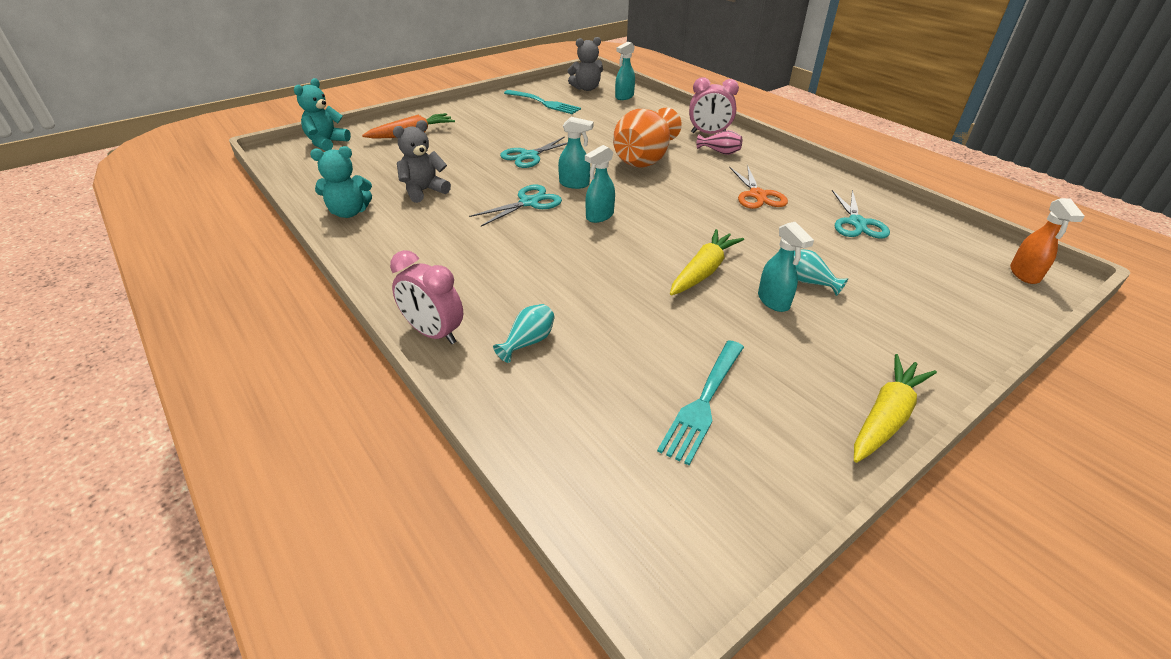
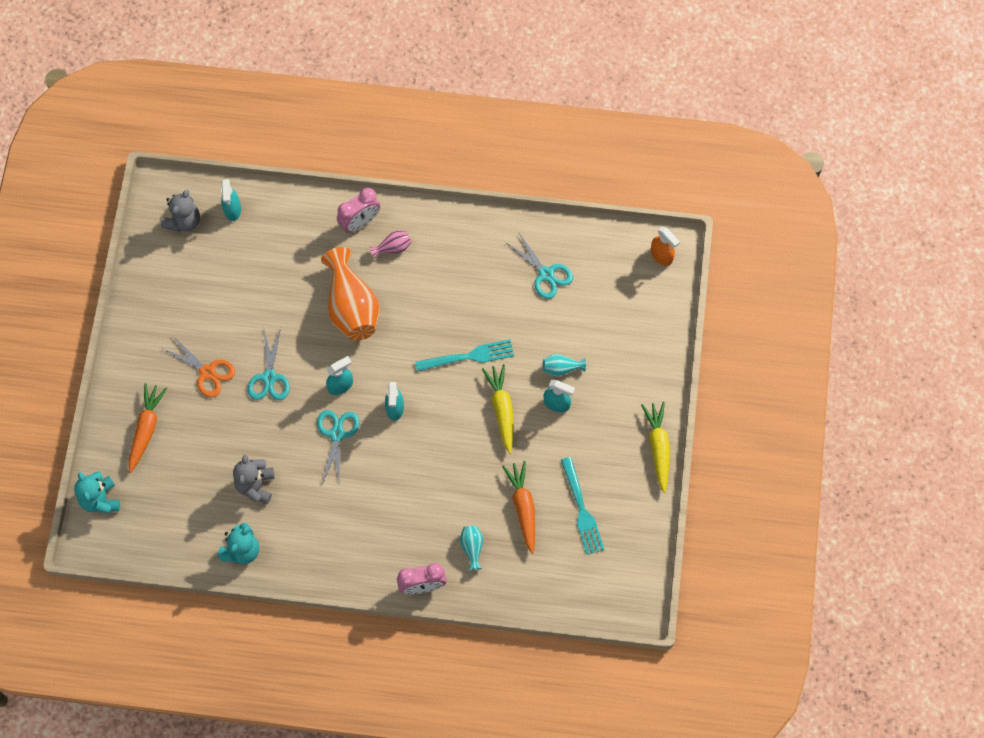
camera: 45 degrees left, 30 degrees up
turquoise fork [504,90,581,114] -> turquoise fork moved to [415,339,514,372]
orange scissors [729,165,788,209] -> orange scissors moved to [163,336,235,397]
none -> orange carrot [502,461,535,554]

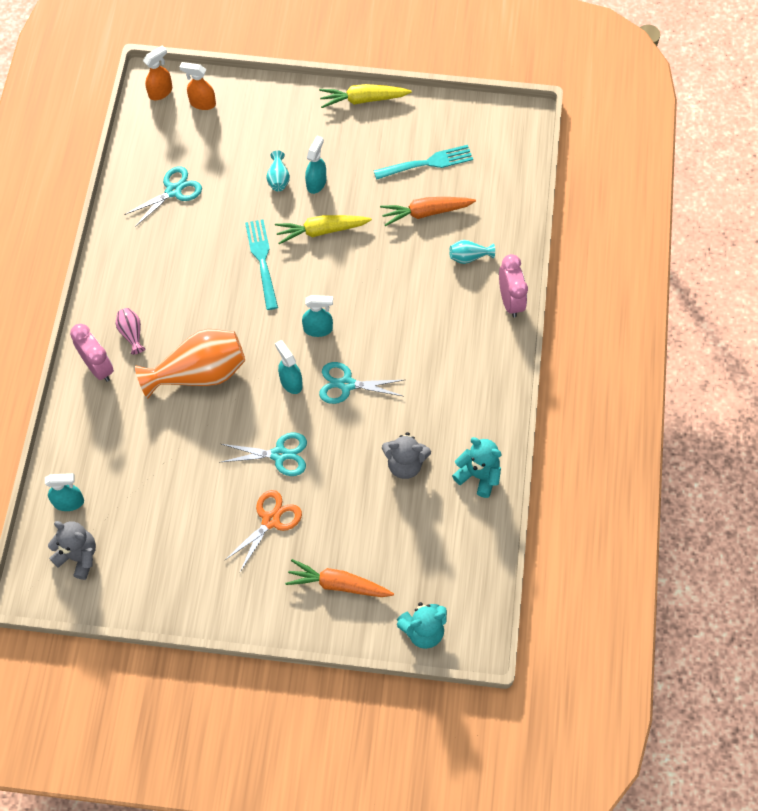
camera: 90 degrees left, 5 degrees down
none -> orange spray bottle [180,62,216,110]

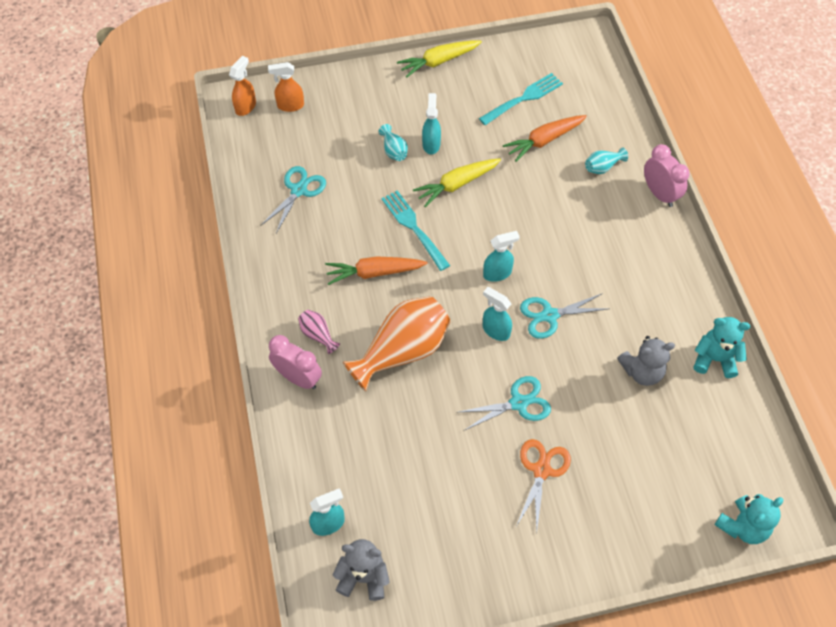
camera: 20 degrees left, 5 degrees down
orange carrot [285,559,394,597] -> orange carrot moved to [325,257,428,285]

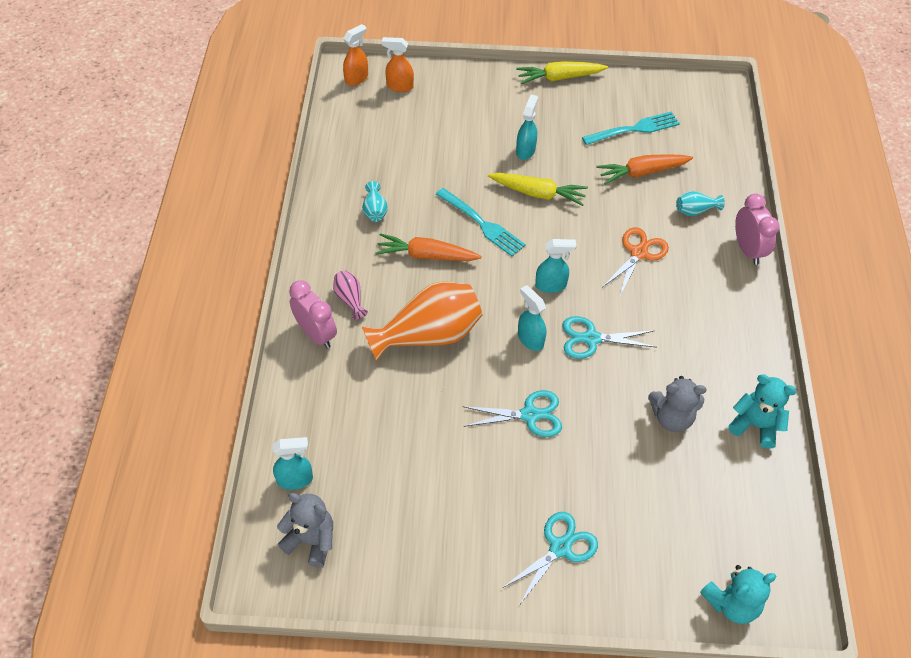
camera: 15 degrees right, 5 degrees down
turquoise scissors [260,166,326,233] -> turquoise scissors moved to [501,512,598,604]
turquoise vase [378,124,408,161] -> turquoise vase moved to [362,181,388,222]
turquoise fork [381,190,450,271] -> turquoise fork turned 150 degrees clockwise [436,188,526,257]
yellow carrot [413,158,501,207] -> yellow carrot turned 150 degrees counterclockwise [488,173,588,206]
orange scissors [516,439,571,532] -> orange scissors moved to [603,227,669,296]

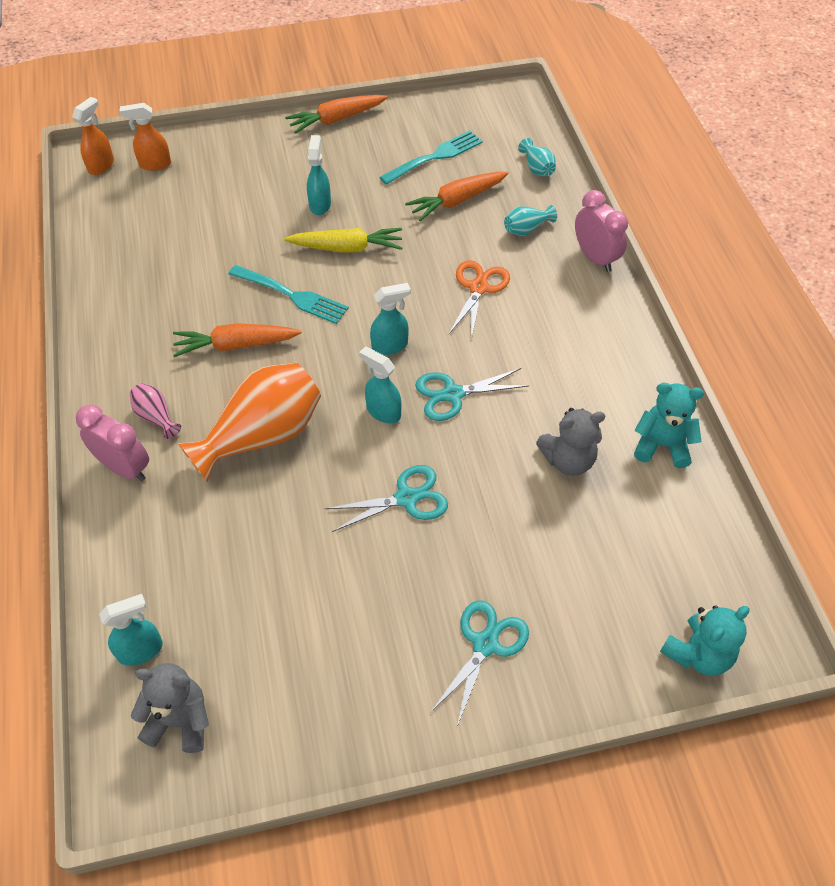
camera: 15 degrees left, 0 degrees up
turquoise vase [362,181,388,222] -> turquoise vase moved to [518,138,556,176]
yellow carrot [516,61,608,84] -> orange carrot [285,95,388,134]

